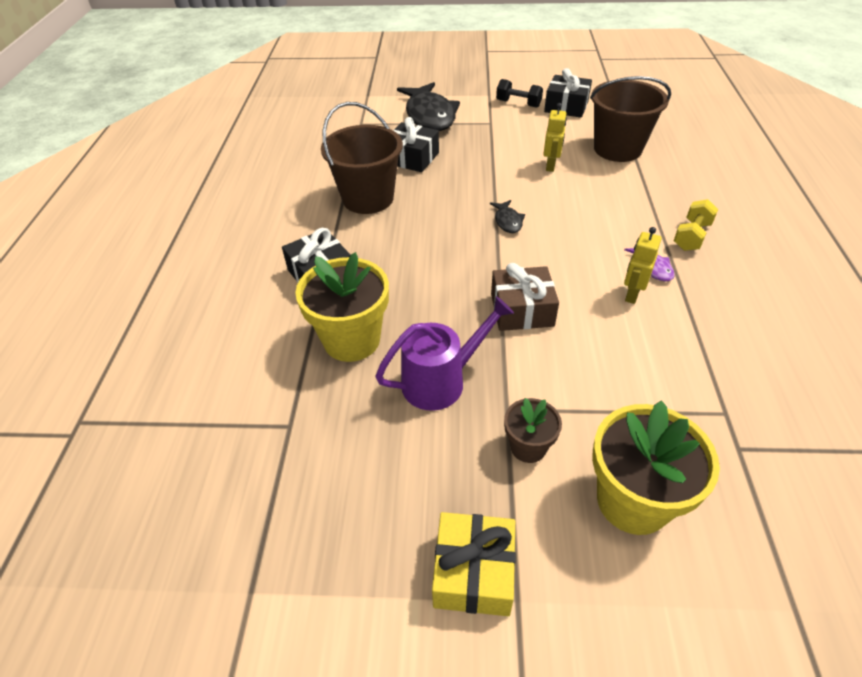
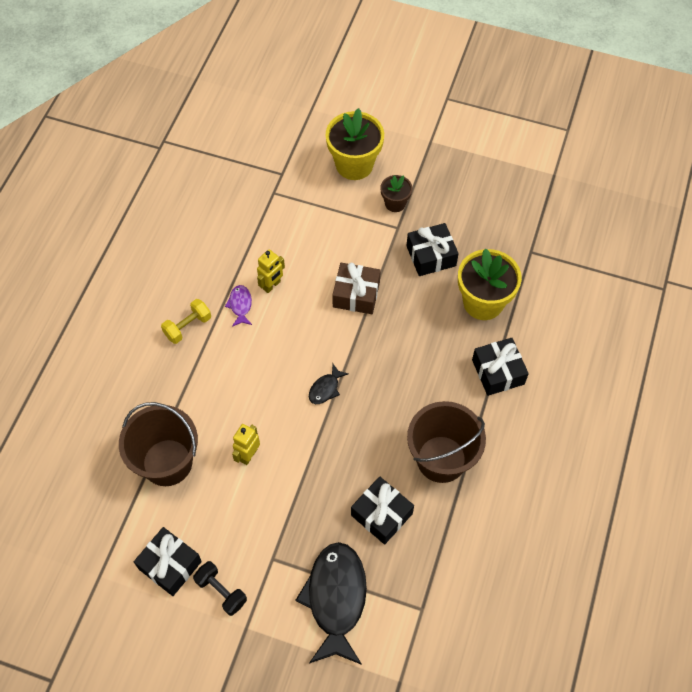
camera: 165 degrees left, 15 degrees up
purple watering can [375,296,514,411] -> black gift [407,223,459,276]
yellow gift [432,512,516,616] -> none
black fish [490,200,525,233] -> black fish turned 150 degrees counterclockwise [309,364,349,404]

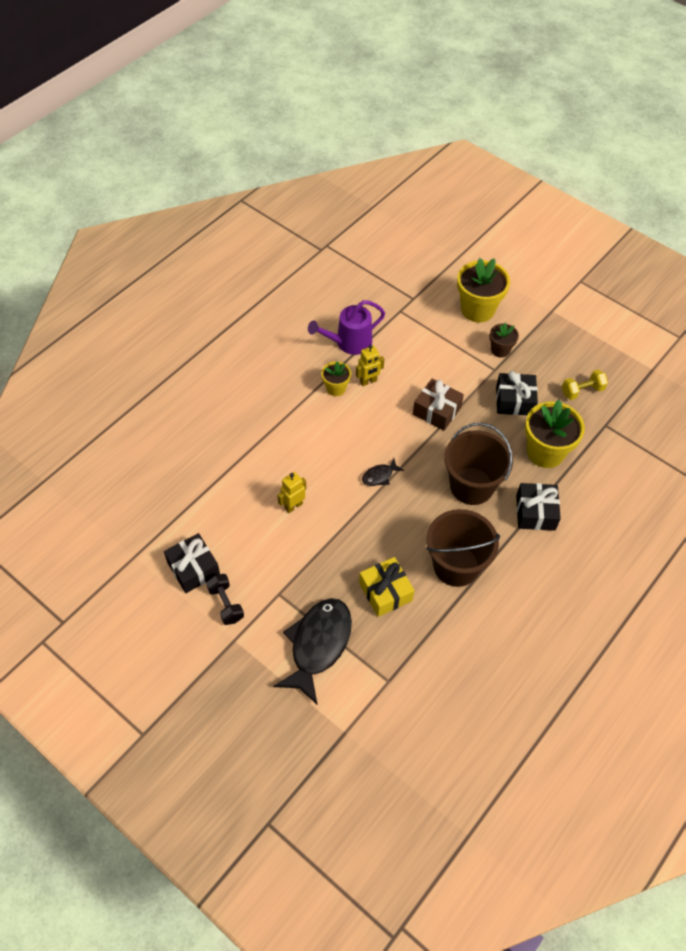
camera: 20 degrees right, 5 degrees down
brown bucket [119,402,198,486] -> brown bucket moved to [444,423,513,505]
yellow dumbbell [161,299,211,344] -> yellow dumbbell moved to [562,370,608,400]
purple fish [225,285,252,327] -> yellow flower pot [321,361,351,396]
black gift [351,477,414,545] -> yellow gift [359,557,415,617]
none -> purple watering can [308,300,385,355]

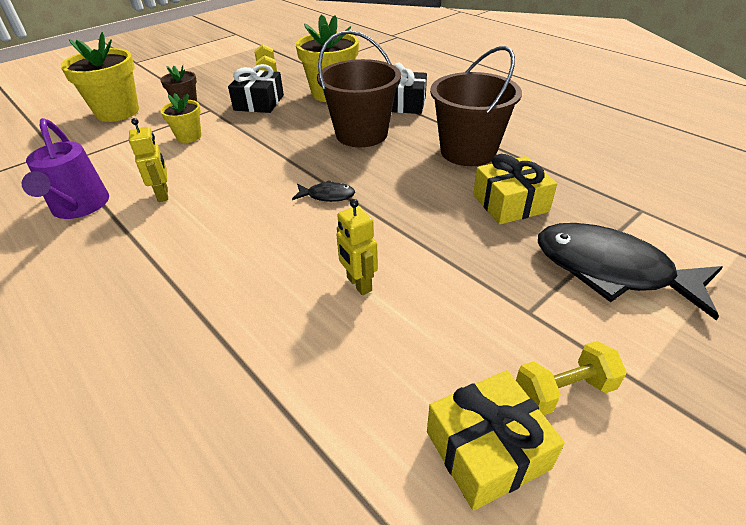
camera: 80 degrees left, 15 degrees down
black gift [164,533,220,593] -> yellow gift [427,370,565,511]
black dumbbell [206,574,244,625] -> yellow dumbbell [516,341,627,415]
yellow flower pot [321,361,351,396] -> yellow flower pot moved to [160,93,201,143]
black fish [362,458,404,486] -> black fish turned 60 degrees counterclockwise [292,180,355,202]
brown gift [413,378,464,431] -> none

